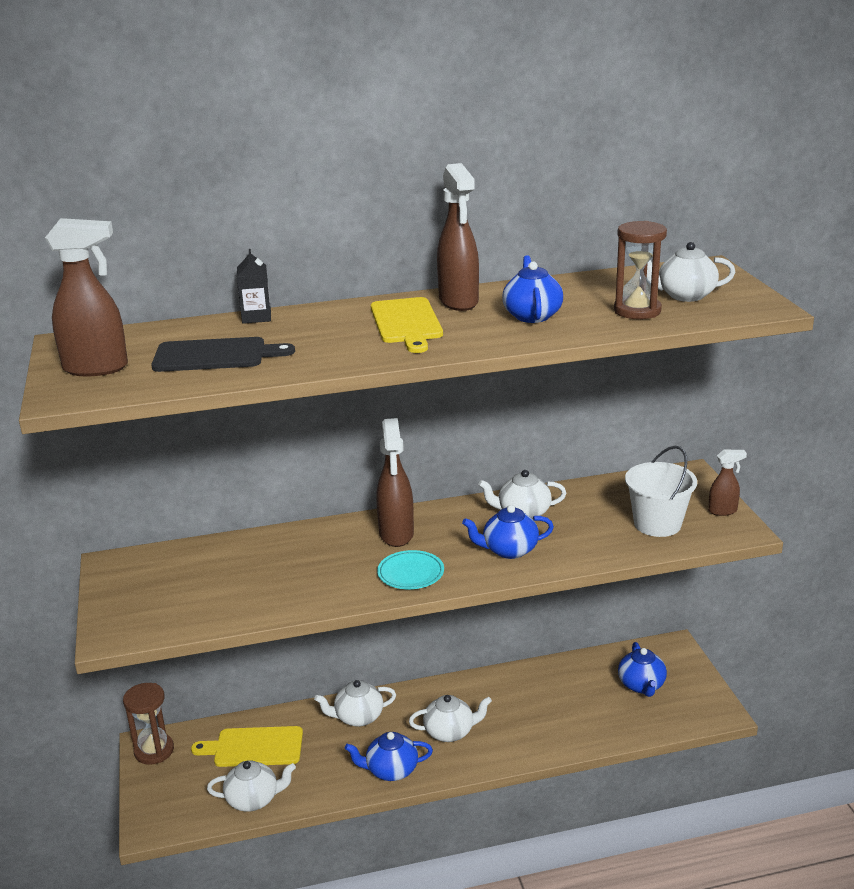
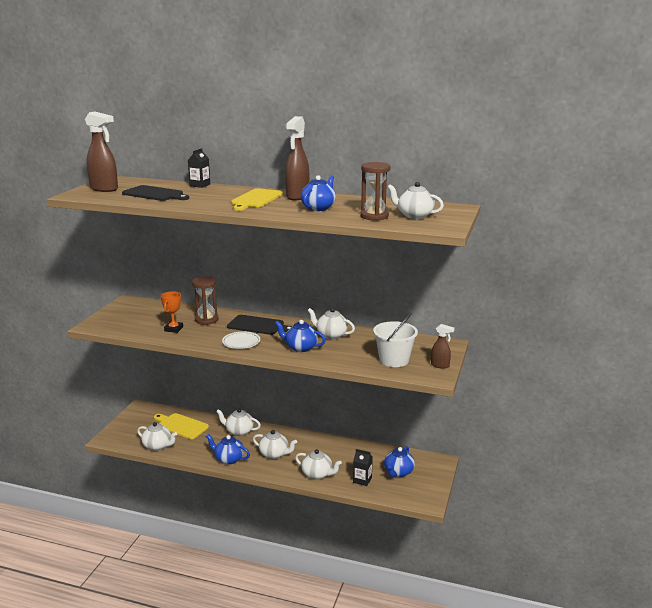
camera: 30 degrees right, 5 degrees down
brown hourglass [123,683,174,765] -> brown hourglass moved to [192,276,219,325]
brown spray bottle [376,418,414,547] -> black cutting board [227,315,292,335]
turquoise plate [377,550,444,589] -> white plate [222,332,260,349]
none -> orange trophy [161,291,183,333]
none -> white teapot [295,449,342,480]
none -> black carton [353,449,373,486]

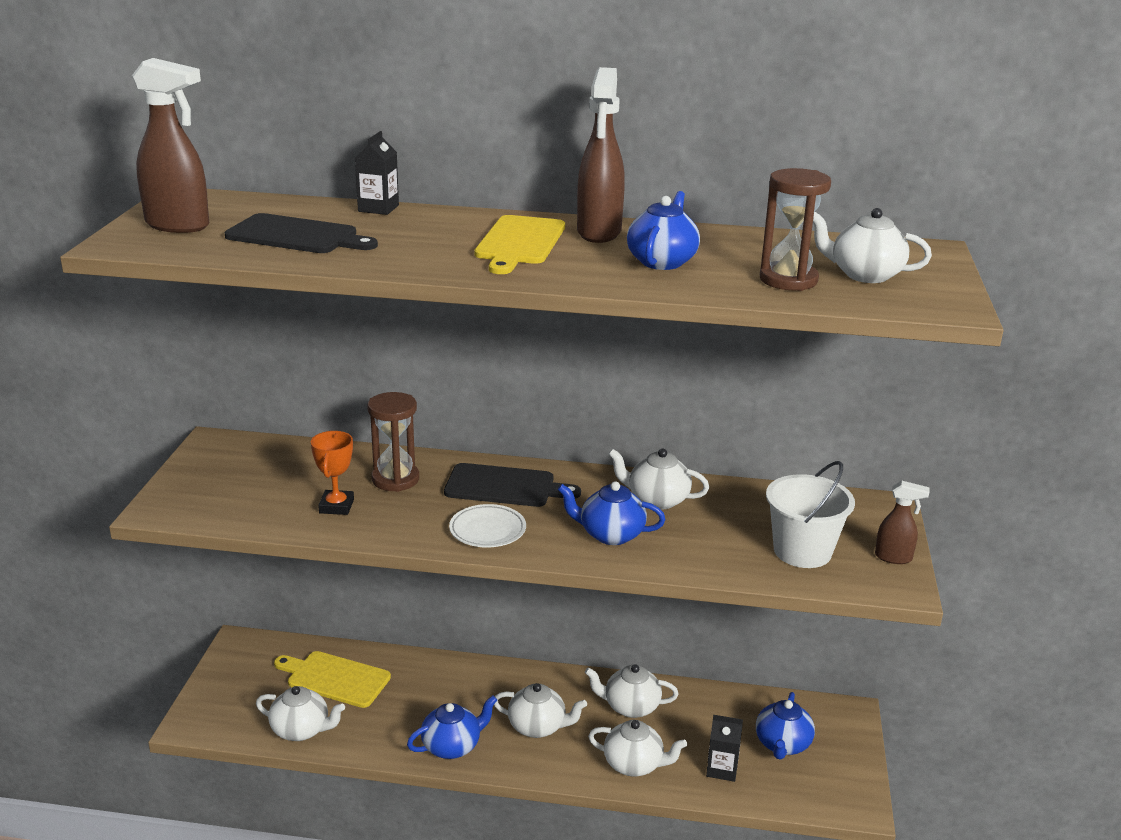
camera: 10 degrees left, 5 degrees up
blue teapot [206,434,250,464] -> blue teapot turned 135 degrees clockwise [407,696,497,759]
white teapot [216,408,261,436] -> white teapot moved to [585,664,679,718]

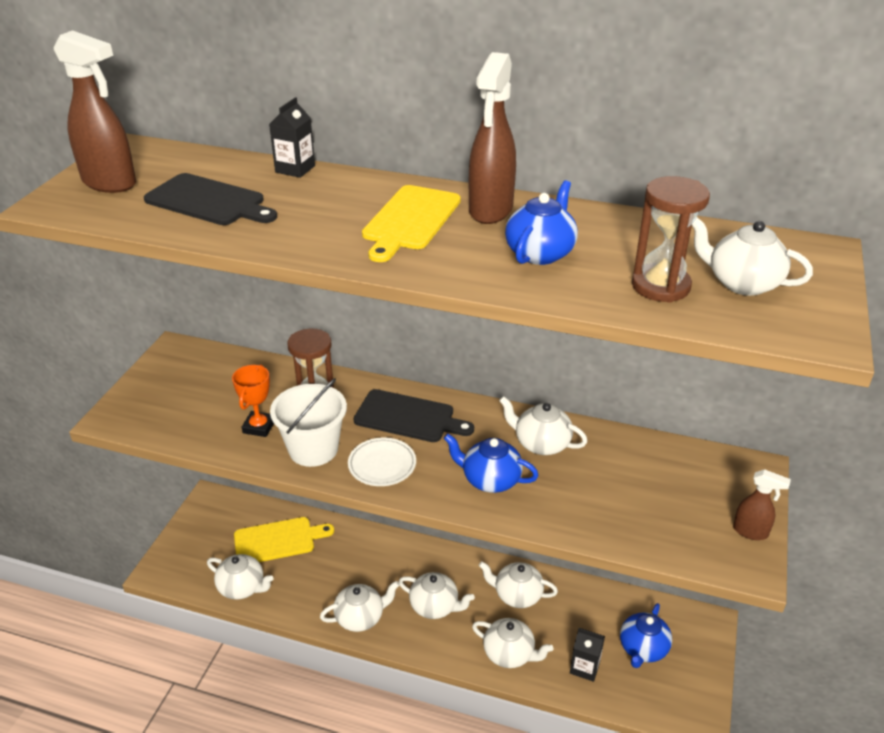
camera: 10 degrees right, 10 degrees up
yellow cutting board [274,651,391,708] -> yellow cutting board turned 135 degrees clockwise [234,517,334,562]
blue teapot [407,696,497,759] -> white teapot [320,581,400,632]
white bucket [766,461,855,568] -> white bucket moved to [270,378,347,467]

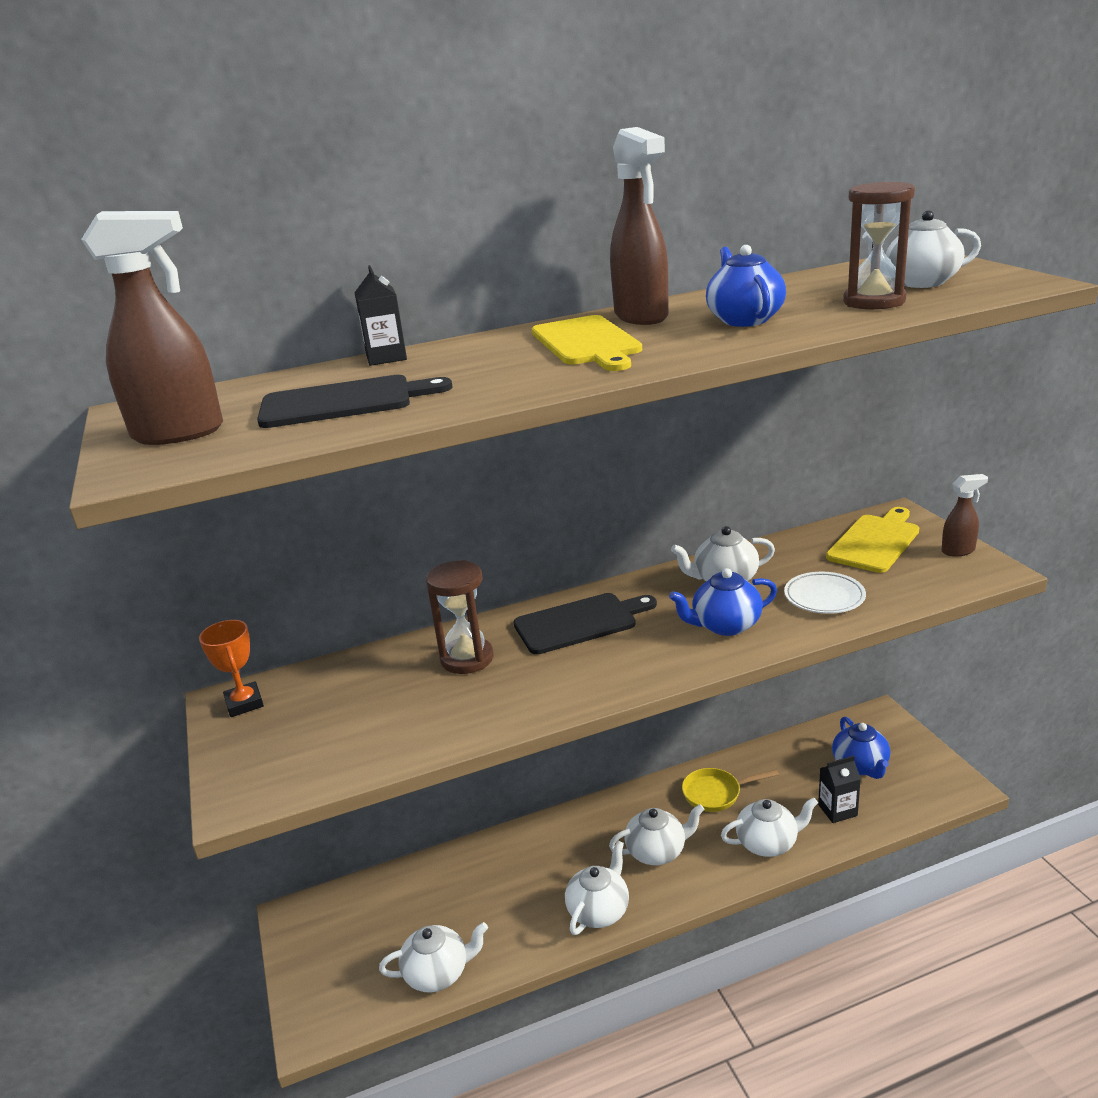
camera: 35 degrees left, 10 degrees down
orange trophy [232,364,274,437] -> orange trophy moved to [199,620,264,717]
yellow cutting board [234,517,334,562] -> yellow cutting board moved to [826,507,919,573]
white bucket [270,378,347,467] -> none
white plate [348,438,416,486] -> white plate moved to [784,572,866,614]
white teapot [479,561,558,608] -> yellow pan [682,768,779,812]

